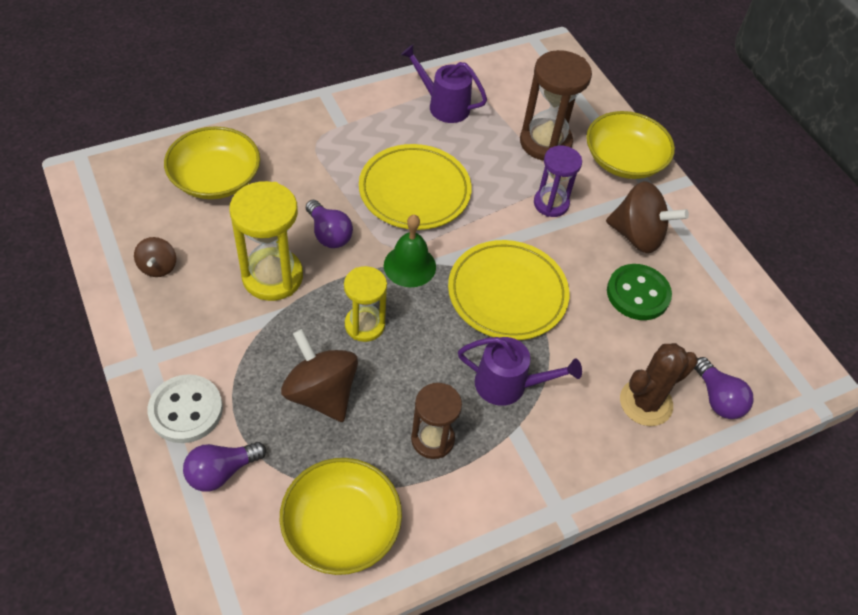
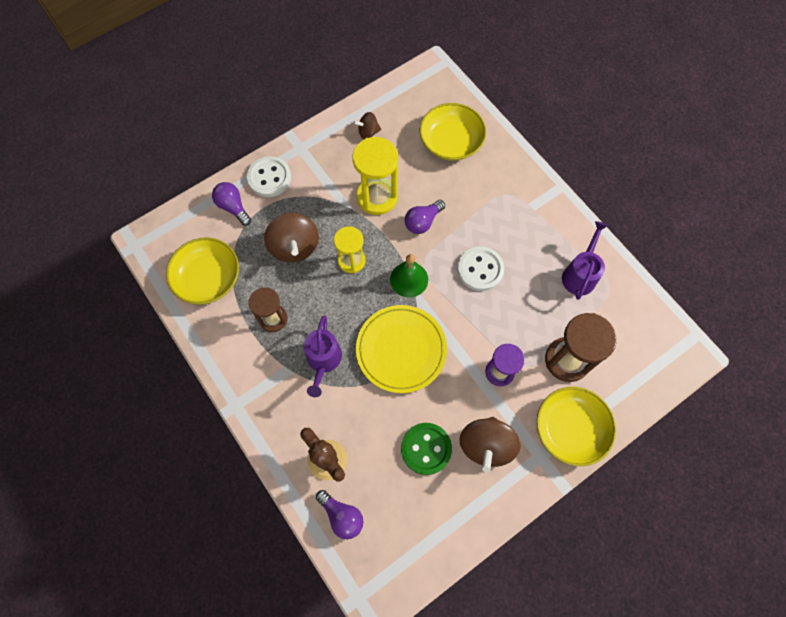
camera: 85 degrees right, 15 degrees up
brown spinning top [281,329,358,422] -> brown spinning top turned 120 degrees clockwise [264,213,319,262]
yellow plate [359,144,472,230] -> white button [458,247,504,291]
purple light bulb [694,357,753,419] -> purple light bulb turned 105 degrees counterclockwise [316,490,363,539]

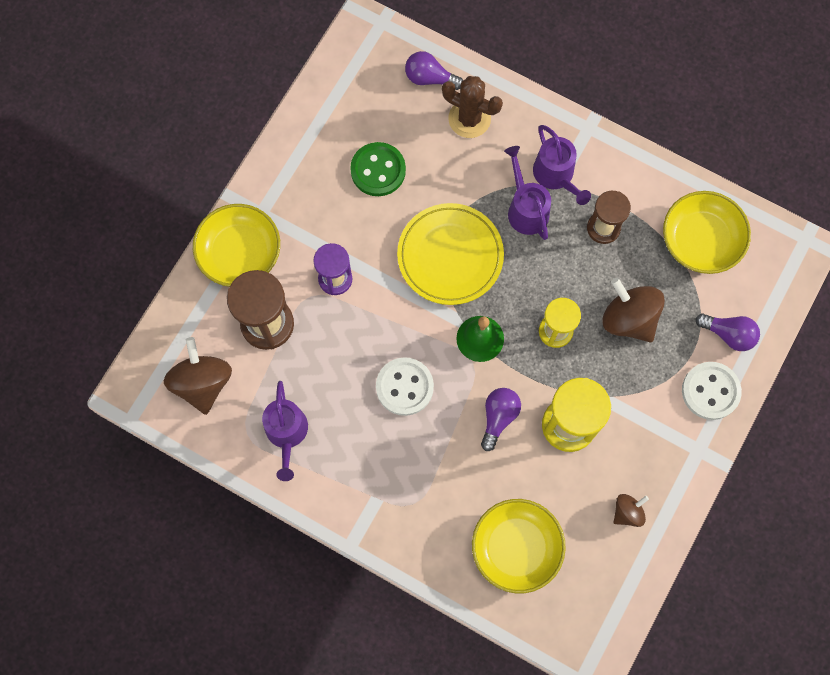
camera: 155 degrees right, 5 degrees up
brown spinning top [459,417,521,473] -> brown spinning top moved to [164,337,232,415]
none -> purple watering can [533,125,591,205]

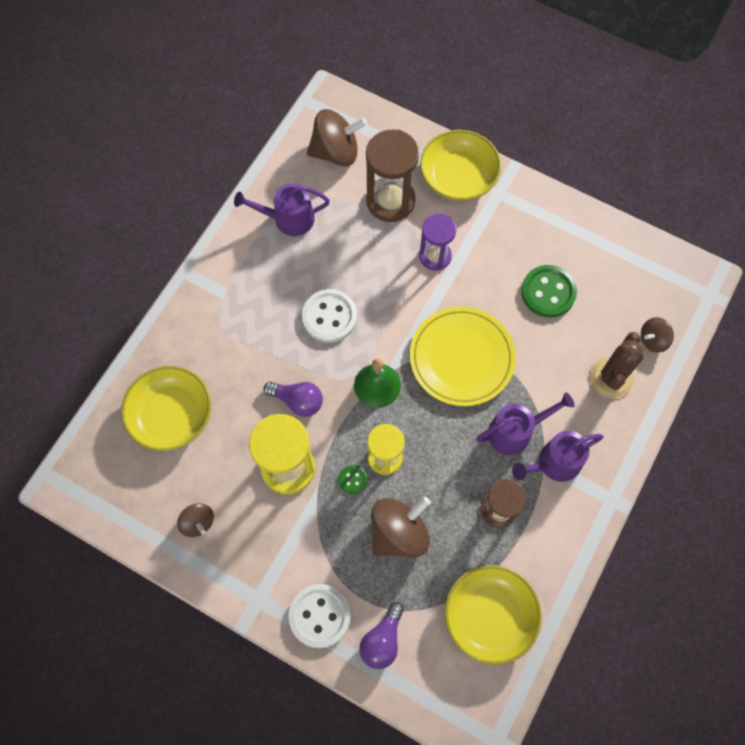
camera: 90 degrees right, 5 degrees down
purple light bulb [405,51,463,90] -> brown spinning top [641,317,674,353]
none -> green button [338,465,367,494]

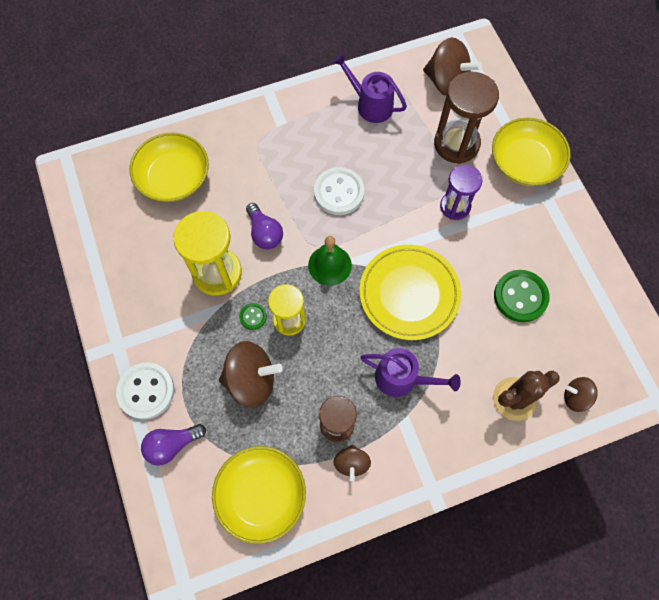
camera: 40 degrees right, 0 degrees up
brown spinning top [177,503,214,537] -> brown spinning top moved to [333,445,371,481]
purple watering can [512,431,604,482] -> none

